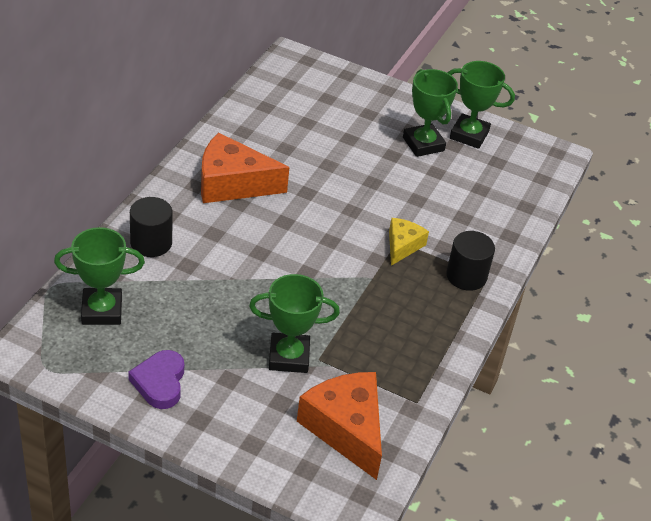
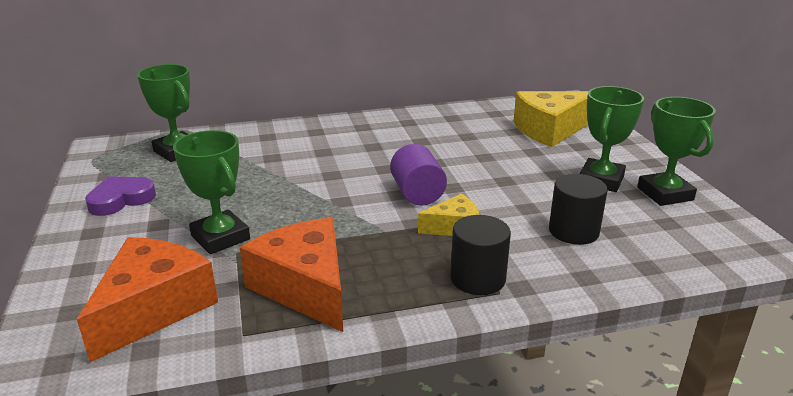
camera: 55 degrees right, 15 degrees down
black cylinder [130,197,173,257] -> black cylinder moved to [549,174,608,245]
orange cheese [201,132,289,203] -> orange cheese moved to [240,218,343,332]
none -> purple cylinder [390,144,447,206]
none -> yellow cheese [514,91,589,147]

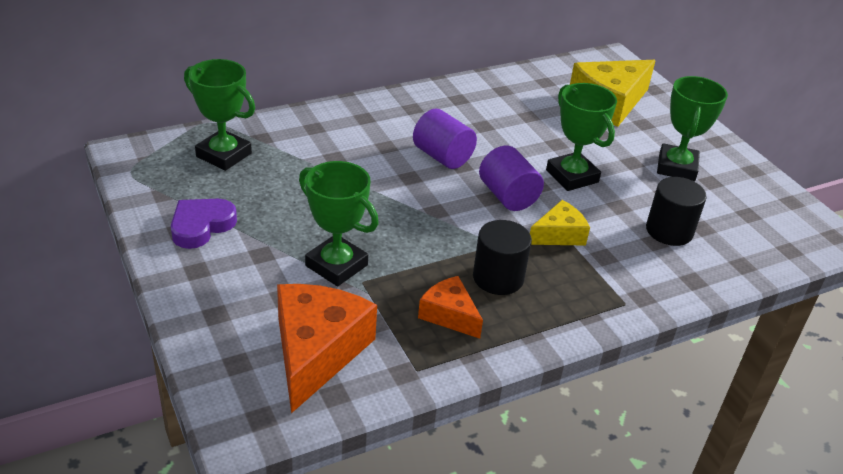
camera: 15 degrees left, 10 degrees up
orange cheese [240,218,343,332] -> orange cheese [418,276,483,339], size x0.55
black cylinder [450,215,511,295] -> black cylinder moved to [473,220,532,295]
green trophy [637,97,716,206] -> green trophy moved to [546,83,617,191]
none -> purple cylinder [413,109,477,169]

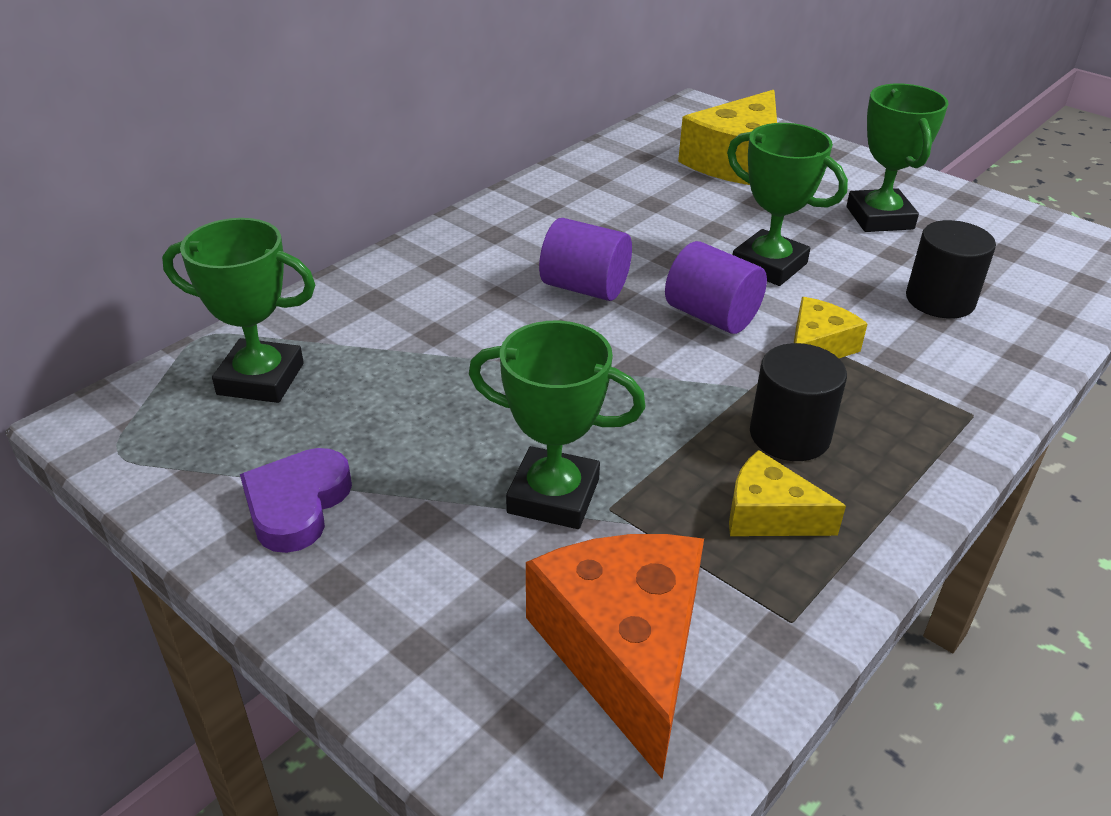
camera: 20 degrees left, 0 degrees up
orange cheese [418,276,483,339] -> yellow cheese [729,450,846,536]

